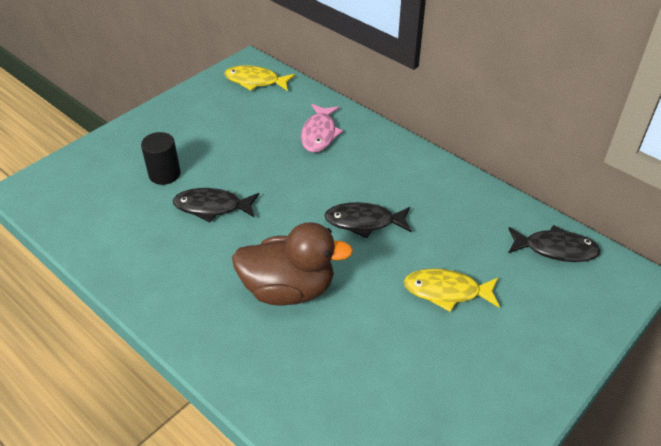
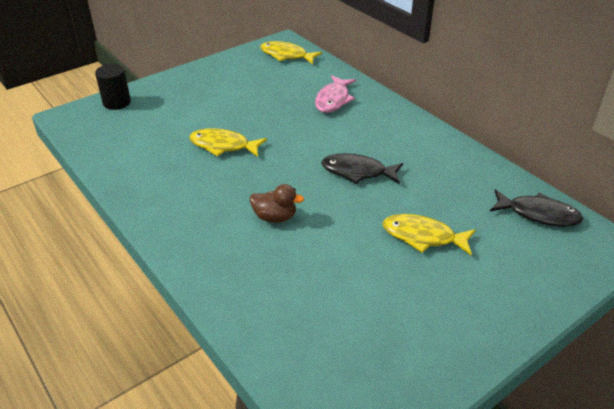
camera: 10 degrees right, 5 degrees down
black cylinder [141,132,181,185] -> black cylinder moved to [95,64,131,110]
black fish [173,188,259,223] -> yellow fish [189,128,267,157]
brown duck [232,222,353,306] -> brown duck [250,184,304,223], size x0.51

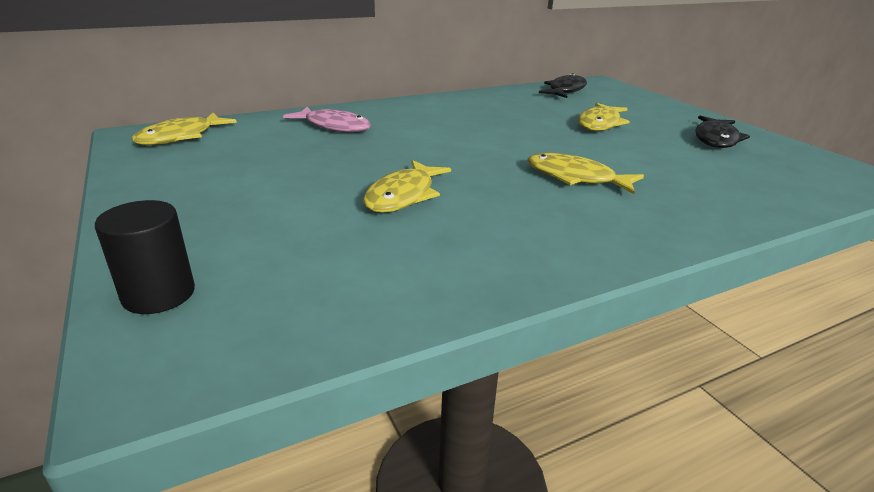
camera: 80 degrees left, 10 degrees down
brown duck [250,184,304,223] -> yellow fish [527,153,644,194]
black fish [321,153,403,184] -> black fish moved to [695,116,750,148]

